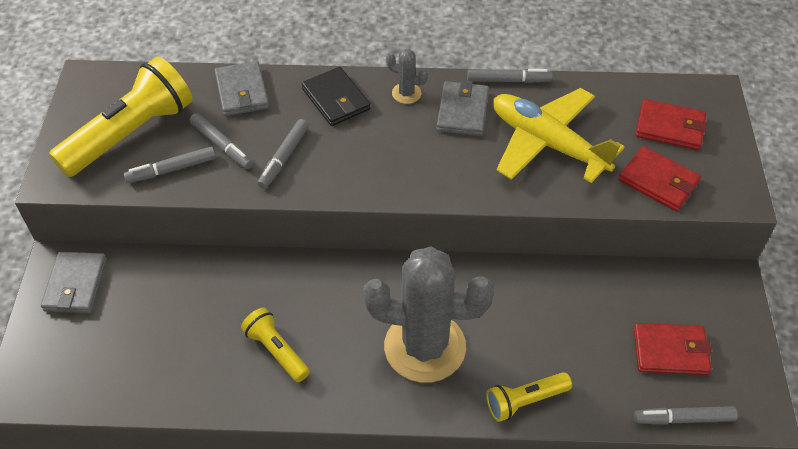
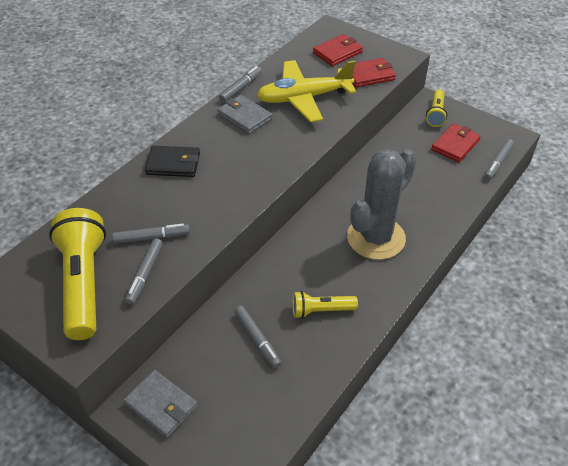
camera: 55 degrees left, 5 degrees down
grey wallet [215,61,269,116] -> none
grey marker [257,119,309,189] -> grey marker moved to [234,306,281,368]
grey cactus [386,49,428,104] -> none
yellow flashlight [486,372,572,422] -> yellow flashlight moved to [426,89,447,127]

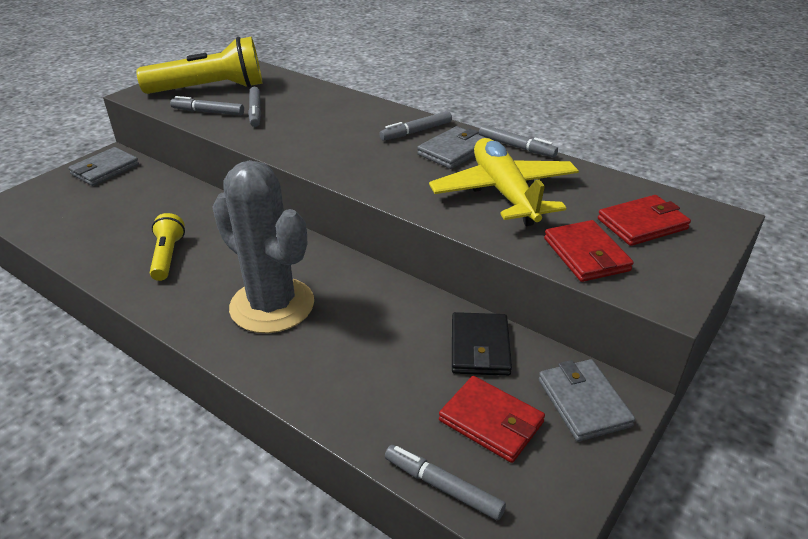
camera: 90 degrees right, 10 degrees down
black wallet [145,146,200,177] -> black wallet moved to [452,312,512,376]
grey marker [234,306,281,368] -> grey marker moved to [379,111,452,141]
red wallet [313,34,363,66] -> red wallet turned 75 degrees counterclockwise [598,195,691,246]
yellow flashlight [426,89,447,127] -> grey wallet [538,359,635,442]

